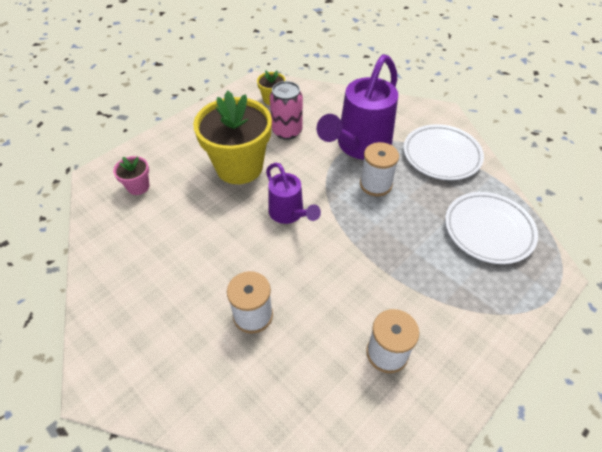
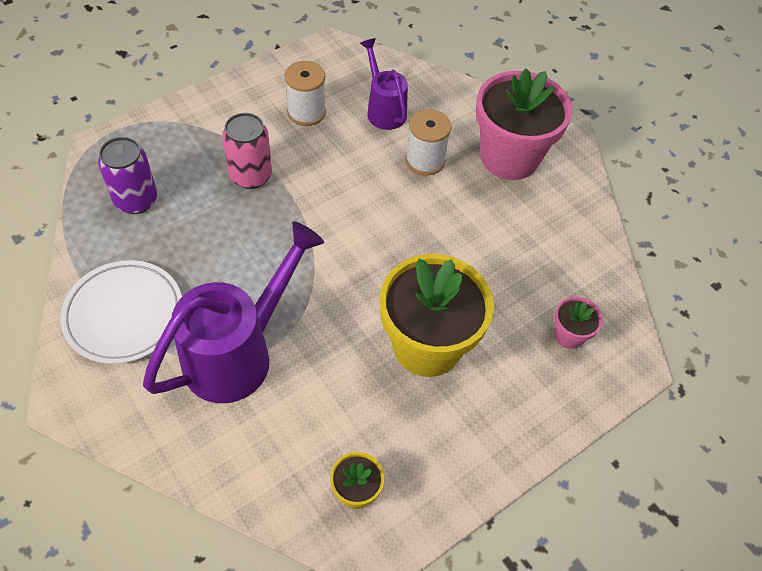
camera: 175 degrees left, 5 degrees up
purple watering can [266,163,321,224] -> purple watering can moved to [360,38,408,130]
pink can [270,81,303,140] -> pink can moved to [222,113,272,189]
white spool [360,142,399,196] -> none
white plate [445,192,538,264] -> purple can [98,137,157,214]
none -> pink flower pot [476,69,573,180]

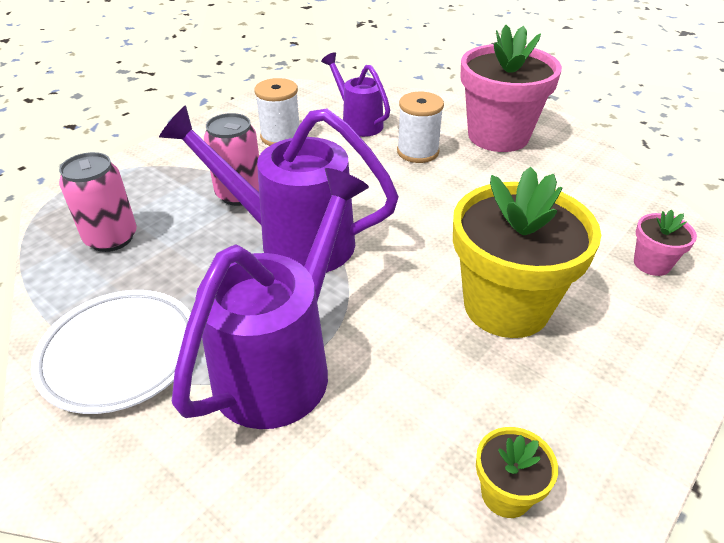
camera: 10 degrees left, 15 degrees down
purple can [98,137,157,214] -> pink can [59,152,137,252]
none -> purple watering can [159,105,399,273]

